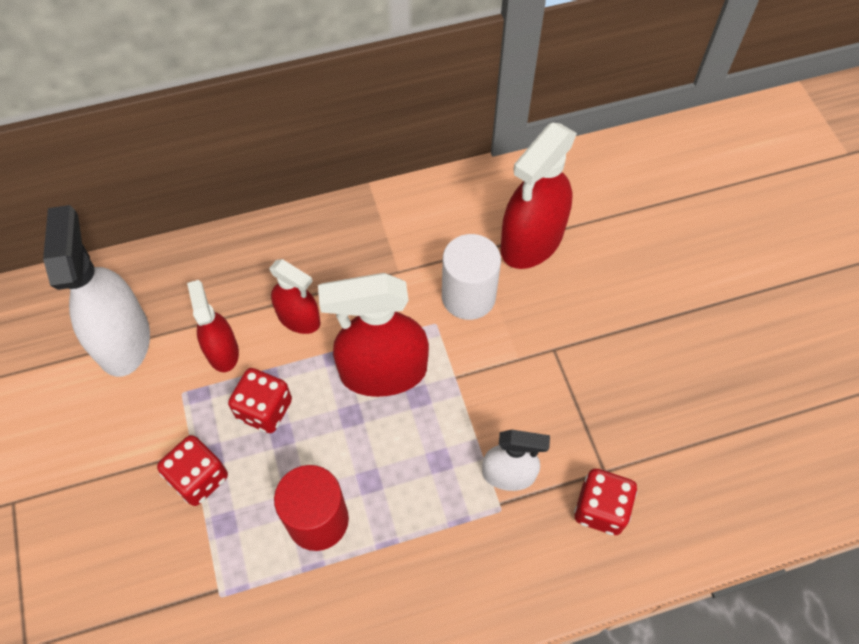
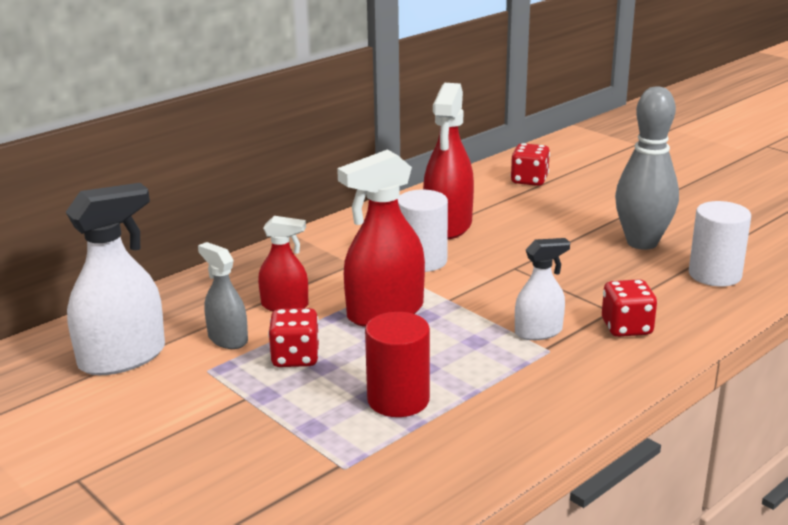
camera: 25 degrees left, 35 degrees down
white spray bottle [43,205,150,377] -> white spray bottle turned 90 degrees clockwise [66,183,165,375]
red dice [157,435,228,506] -> red dice moved to [511,143,550,186]
red spray bottle [187,280,239,372] -> grey spray bottle [198,242,248,349]
none -> grey bowling pin [615,86,679,250]
none -> white cylinder [689,201,751,287]

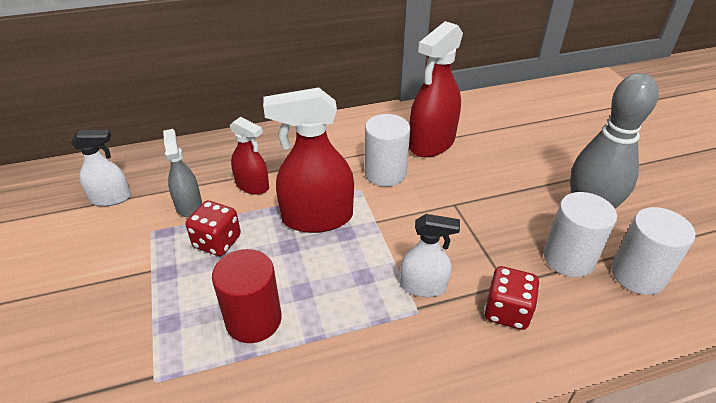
camera: 25 degrees right, 15 degrees up
white spray bottle [66,183,165,375] -> white spray bottle [71,130,131,206], size x0.58
red dice [511,143,550,186] -> none
none -> white cylinder [544,192,617,277]

